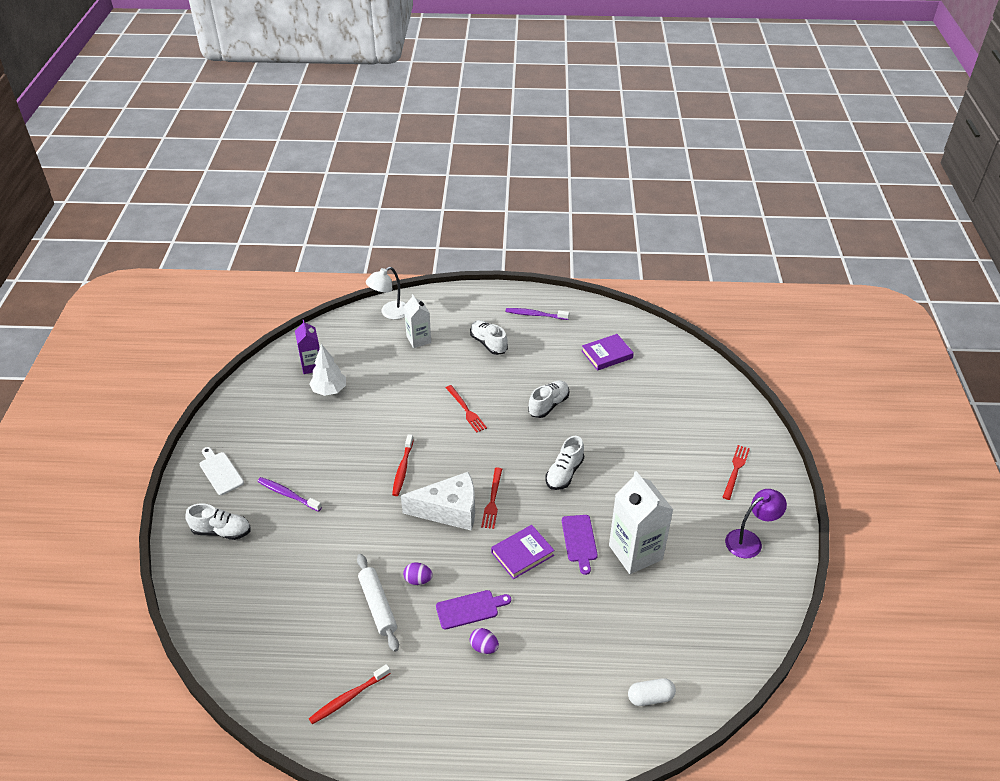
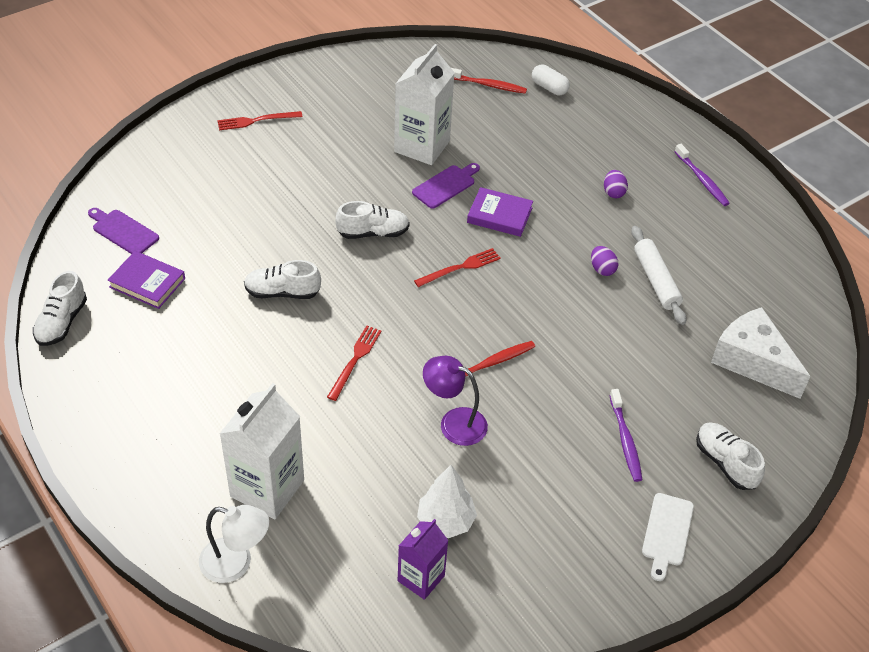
camera: 130 degrees left, 5 degrees up
red toothbrush [309,664,391,724] -> red toothbrush moved to [451,68,527,94]
white rolling pin [357,554,399,652] -> white rolling pin turned 45 degrees counterclockwise [631,226,687,325]
white cheese [401,472,475,531] -> white cheese moved to [711,307,810,399]
white carton [404,294,431,348] -> white carton [219,383,304,519], size x1.65
purple cutting board [436,590,511,629] -> purple cutting board moved to [88,208,159,254]
white shoe [470,320,508,355] -> white shoe moved to [33,271,87,346]
purple toothbrush [506,308,569,320] -> purple toothbrush moved to [674,144,730,206]
purple lamp [725,489,787,558] -> purple lamp moved to [423,356,488,446]

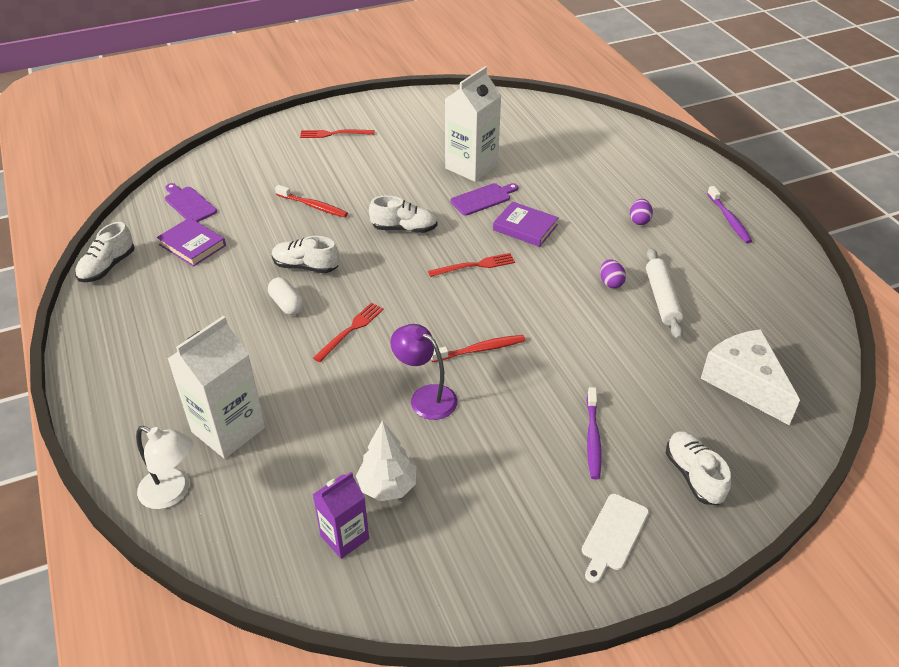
camera: 15 degrees right, 5 degrees down
red toothbrush [451,68,527,94] -> red toothbrush moved to [275,185,348,217]
white capsule [532,65,570,95] -> white capsule moved to [268,277,304,315]

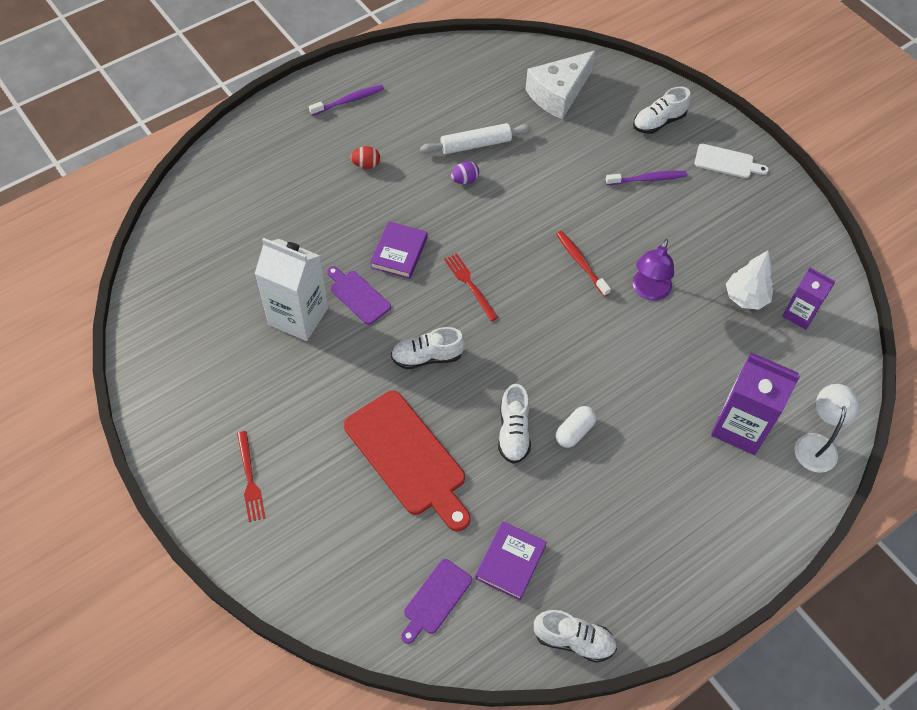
camera: 105 degrees left, 15 degrees up
white carton [167,316,265,459] -> purple carton [711,352,800,455]
red toothbrush [275,185,348,217] -> red cutting board [344,390,471,531]
red fork [313,302,384,362] -> none
white shoe [369,195,438,233] -> white shoe turned 90 degrees counterclockwise [391,327,465,369]
purple egg [630,199,653,225] -> red egg [350,146,380,169]

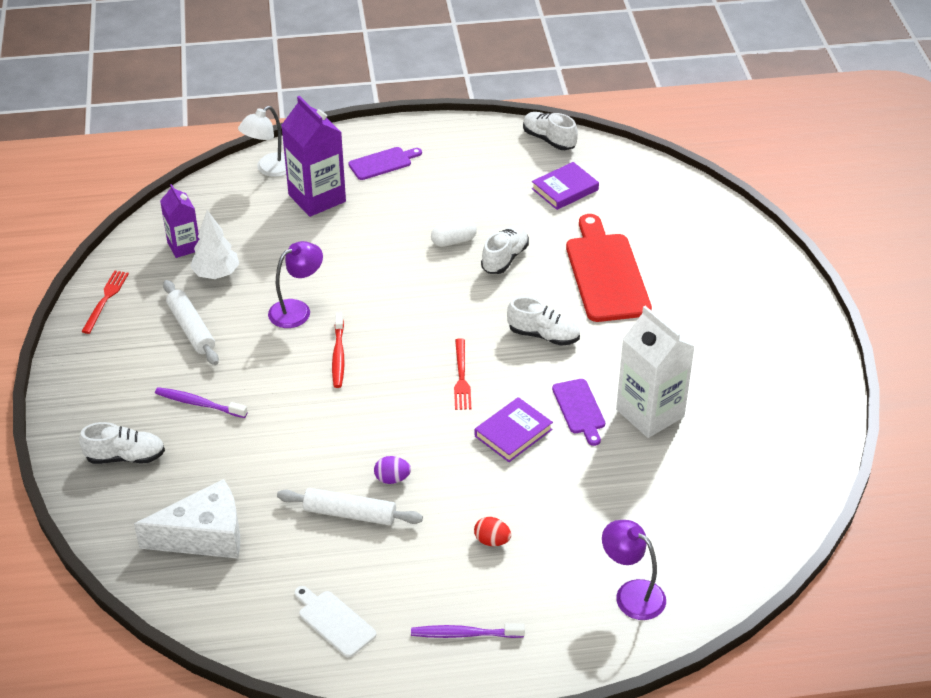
camera: 150 degrees left, 15 degrees down
red fork [237,431,265,522] -> red fork moved to [81,270,129,334]
purple cutting board [401,559,472,644] -> purple cutting board moved to [349,147,422,180]
white cutting board [695,144,769,178] -> white cutting board moved to [294,586,376,657]
none -> white rolling pin [163,280,219,365]
none -> purple lamp [602,520,666,620]

